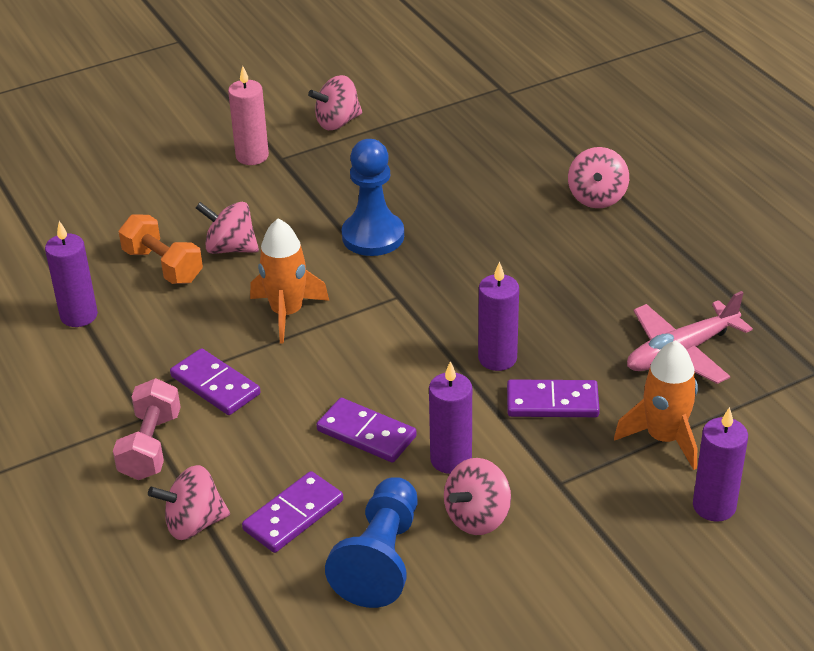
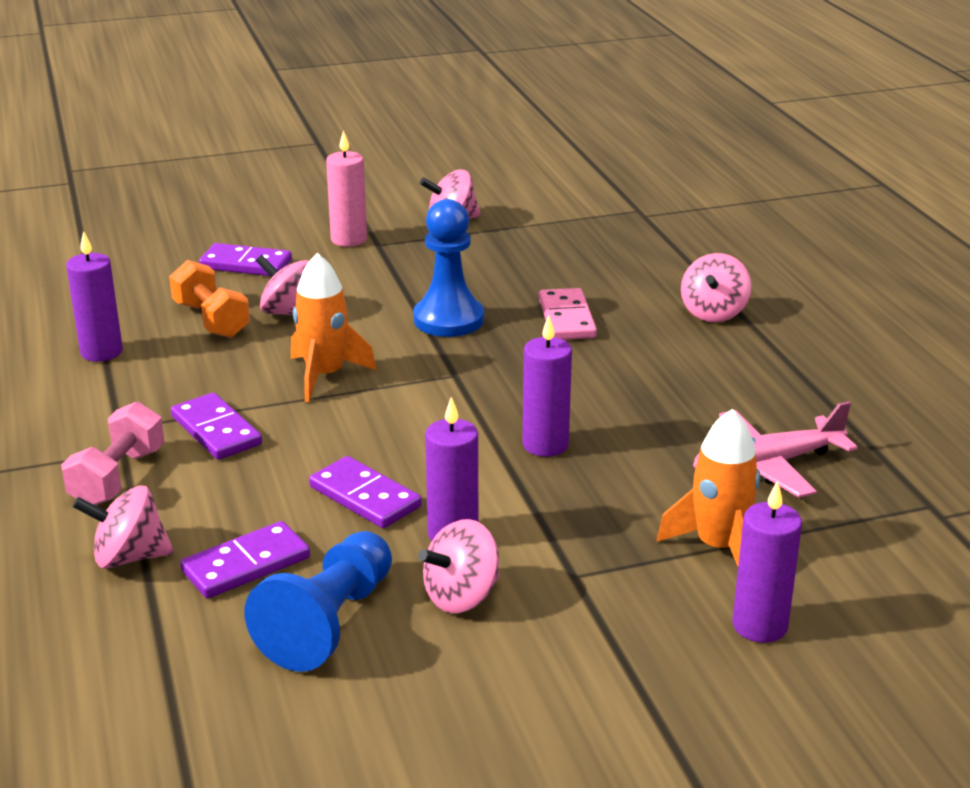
camera: 10 degrees right, 10 degrees down
purple domino [507,379,600,417] -> purple domino moved to [199,243,292,276]
none -> pink domino [539,288,597,340]

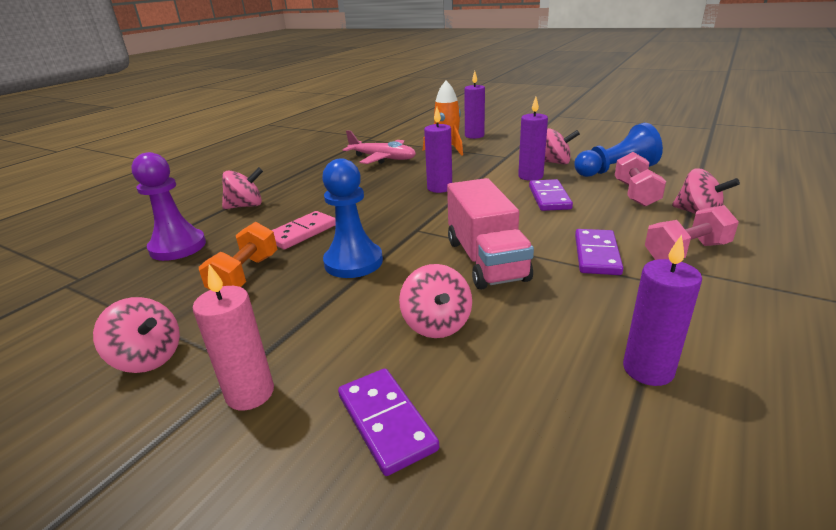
camera: 130 degrees left, 0 degrees up
orange dumbbell [169,260,250,338] -> orange dumbbell moved to [199,222,278,290]
purple domino [180,521,310,599] -> pink dumbbell [615,152,666,207]
orange rocket [291,253,376,402] -> pink truck [447,178,534,290]
none -> purple pawn [131,152,206,261]

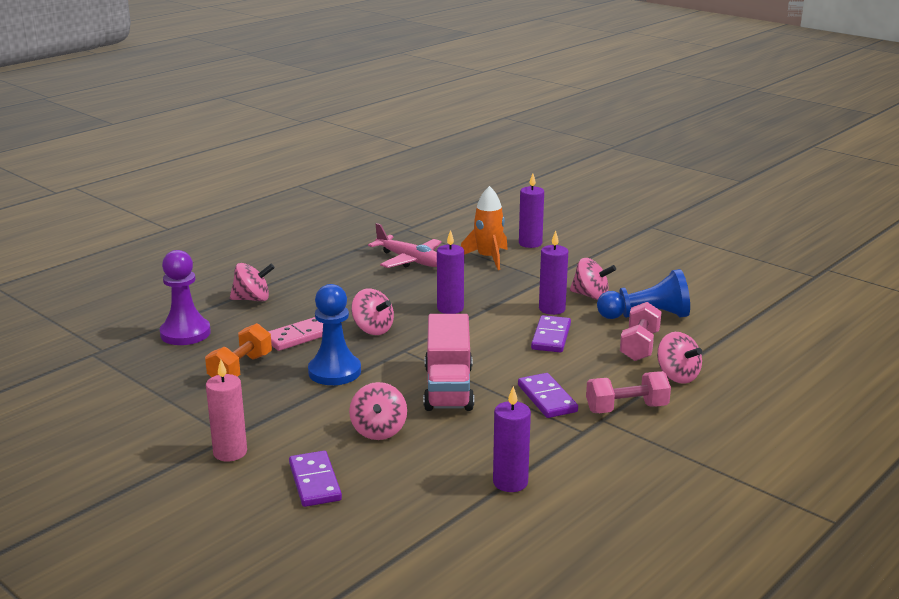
camera: 10 degrees right, 5 degrees down
pink spinning top [93,297,180,373] -> pink spinning top moved to [351,289,394,335]
purple domino [575,229,623,275] -> purple domino turned 45 degrees counterclockwise [518,373,578,418]

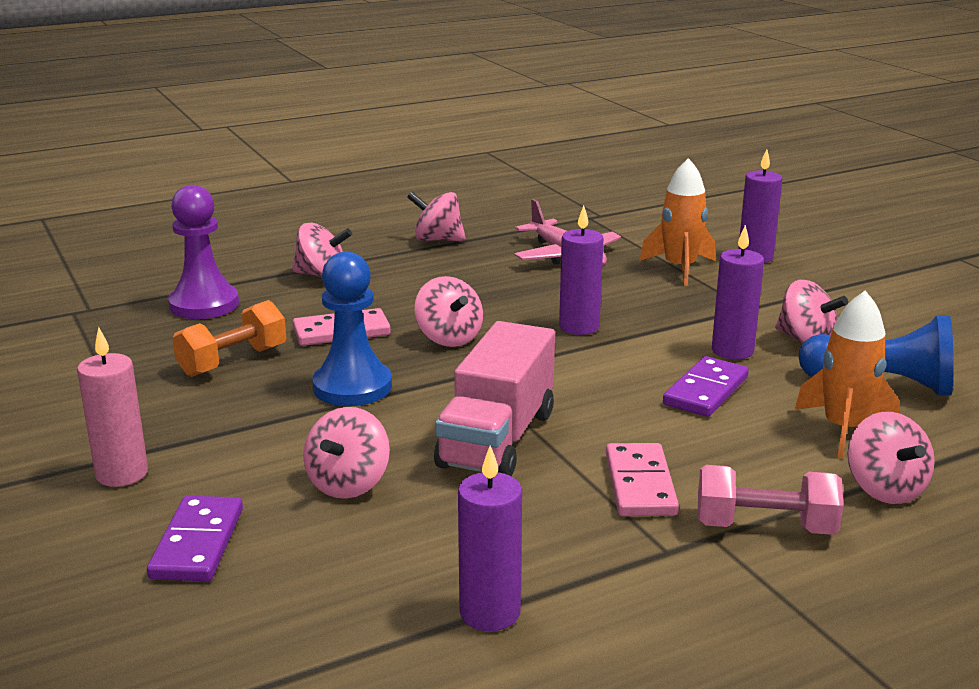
camera: 20 degrees right, 0 degrees up
purple domino [518,373,578,418] -> pink domino [606,443,679,516]
pink dumbbell [620,302,661,361] -> orange rocket [795,291,900,459]
none -> pink spinning top [407,191,466,241]

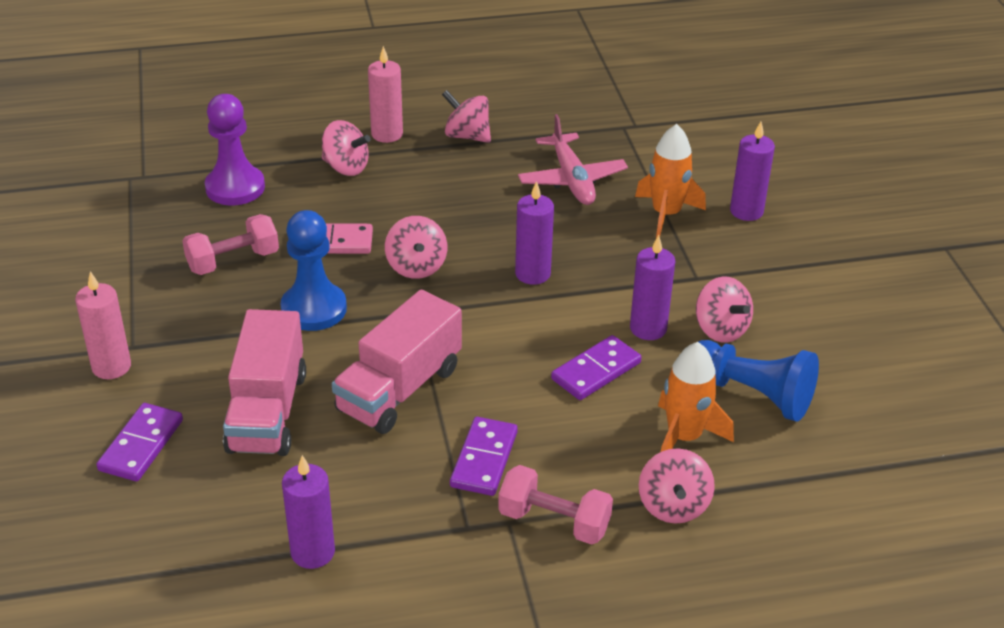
camera: 15 degrees right, 15 degrees up
orange dumbbell [172,300,286,377] -> pink dumbbell [182,214,279,275]
pink spinning top [303,407,390,499] -> pink truck [223,309,306,456]
pink domino [606,443,679,516] -> purple domino [450,417,518,496]
none -> pink candle [368,46,403,143]

